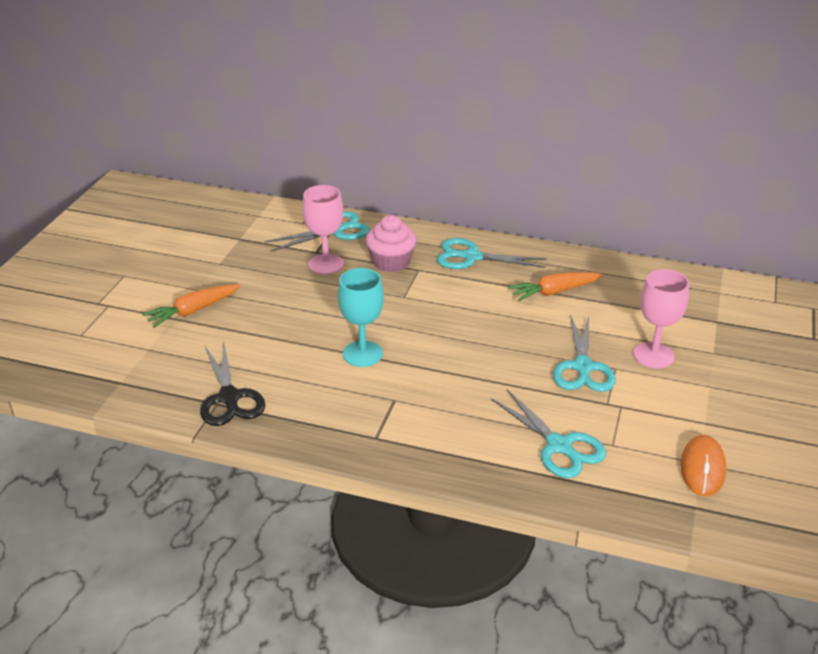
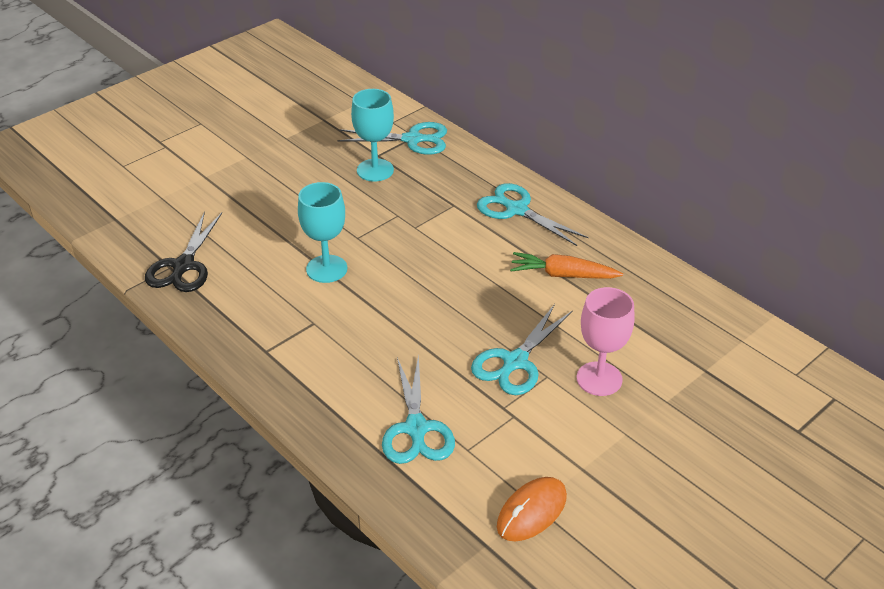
camera: 30 degrees right, 5 degrees up
orange carrot [142,284,241,328] -> none
pink goblet [302,185,344,274] -> turquoise goblet [351,89,394,182]
pink cupcake [366,215,417,272] -> none

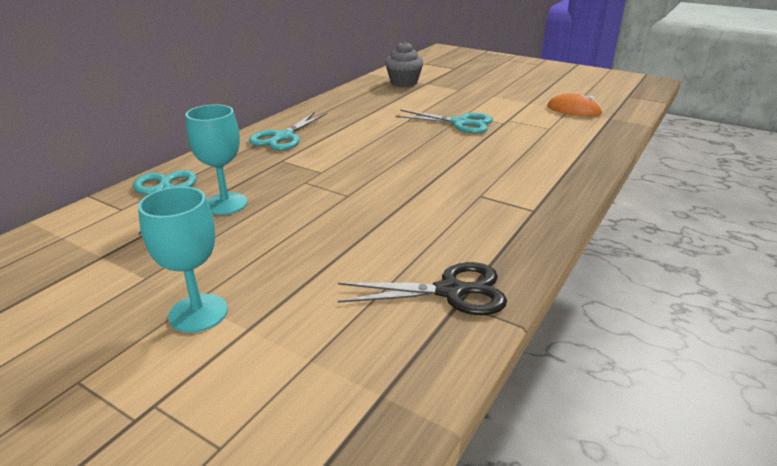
camera: 105 degrees left, 10 degrees down
turquoise goblet [298,182,347,283] -> turquoise goblet moved to [138,186,228,333]
turquoise scissors [382,354,455,464] -> none
orange carrot [510,252,623,279] -> none
pink goblet [577,287,635,396] -> none
none -> grey cupcake [385,41,423,87]

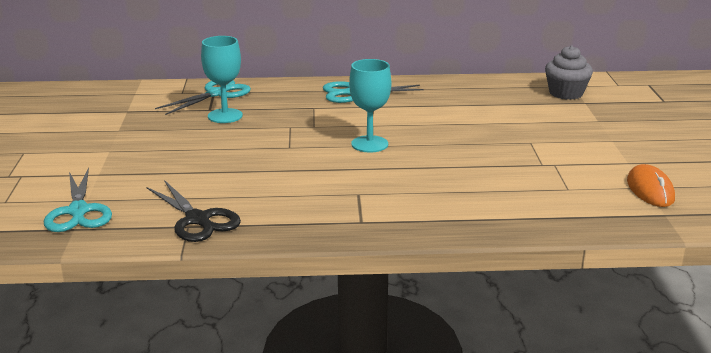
camera: 55 degrees right, 5 degrees down
turquoise goblet [138,186,228,333] -> turquoise goblet moved to [349,59,391,152]
turquoise scissors [395,110,493,133] -> turquoise scissors moved to [44,168,112,232]

